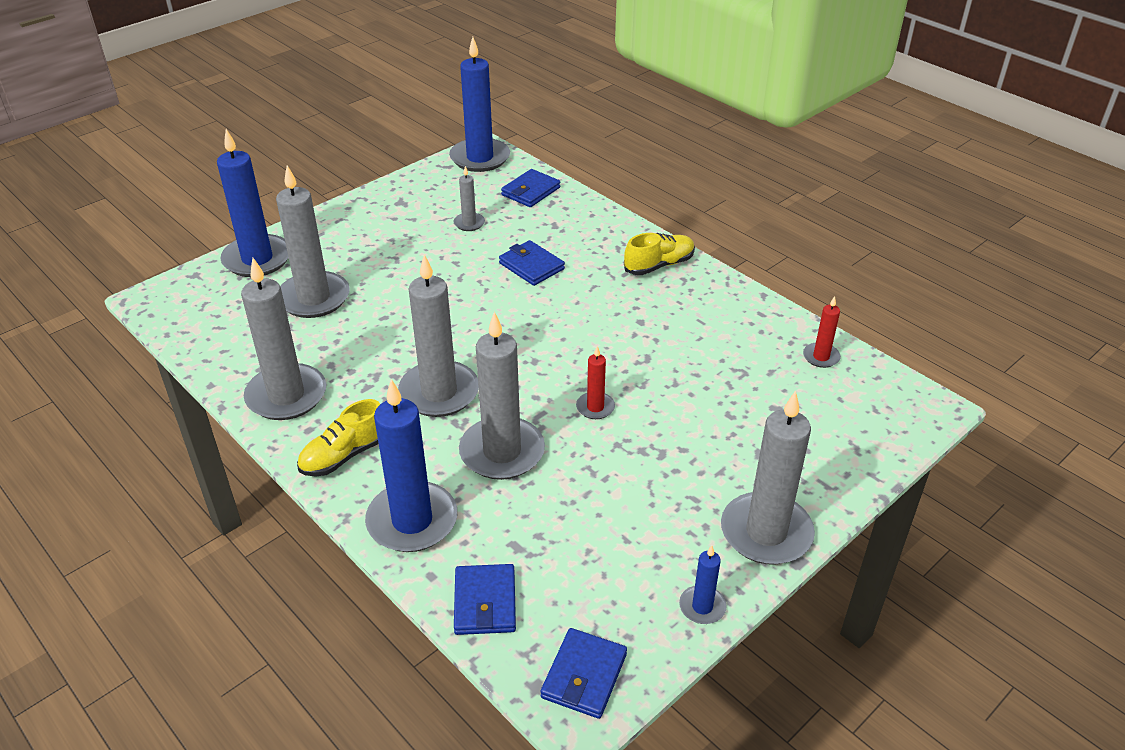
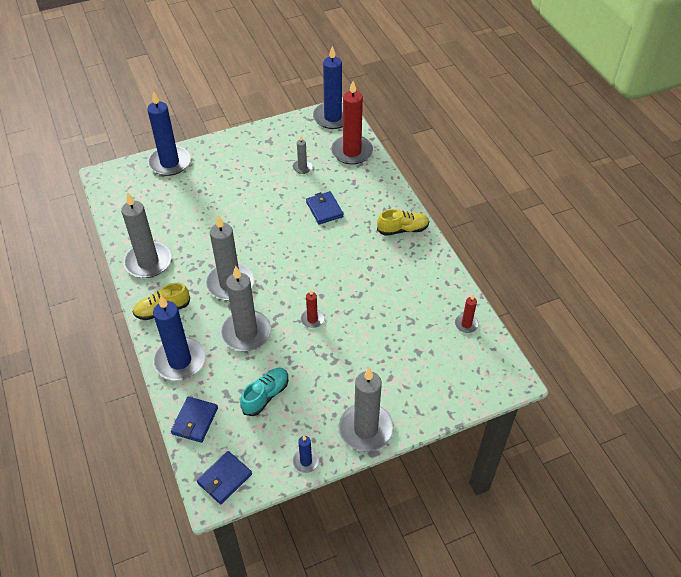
camera: 20 degrees right, 10 degrees up
grey candle [276,165,350,318] -> none
blue wallet [501,169,560,207] -> red candle [331,81,373,165]
none -> turquoise shoe [240,368,288,416]

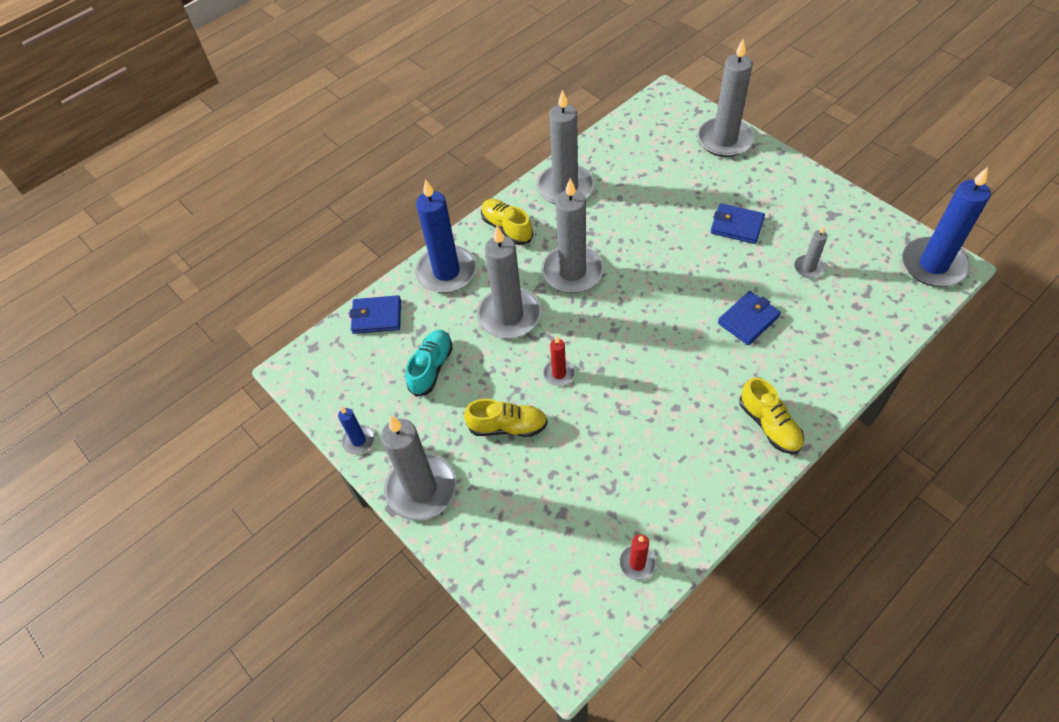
camera: 75 degrees right, 5 degrees up
blue candle [147,91,191,176] -> grey candle [697,39,754,157]
blue wallet [197,451,252,504] -> blue wallet moved to [710,203,765,244]
turquoise shoe [240,368,288,416] -> turquoise shoe turned 90 degrees counterclockwise [406,330,453,397]
red candle [331,81,373,165] -> none
none -> yellow shoe [464,399,548,437]

